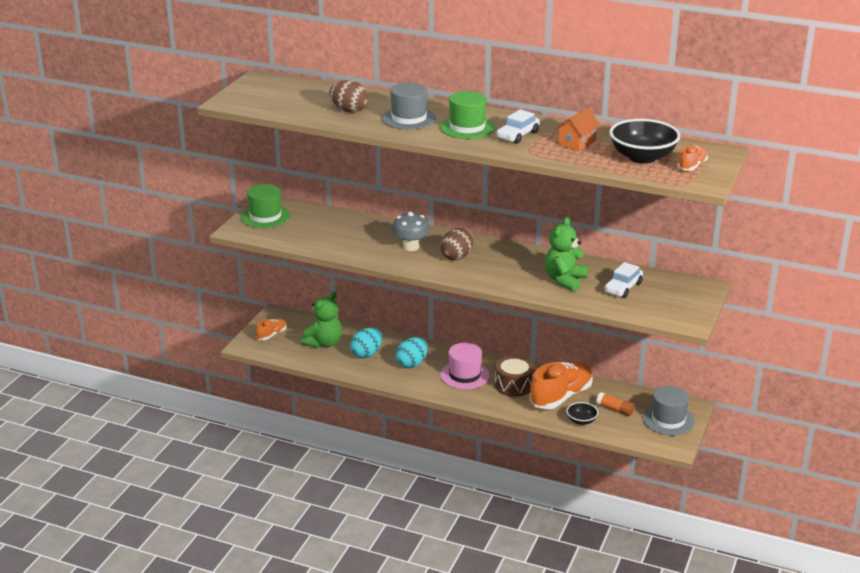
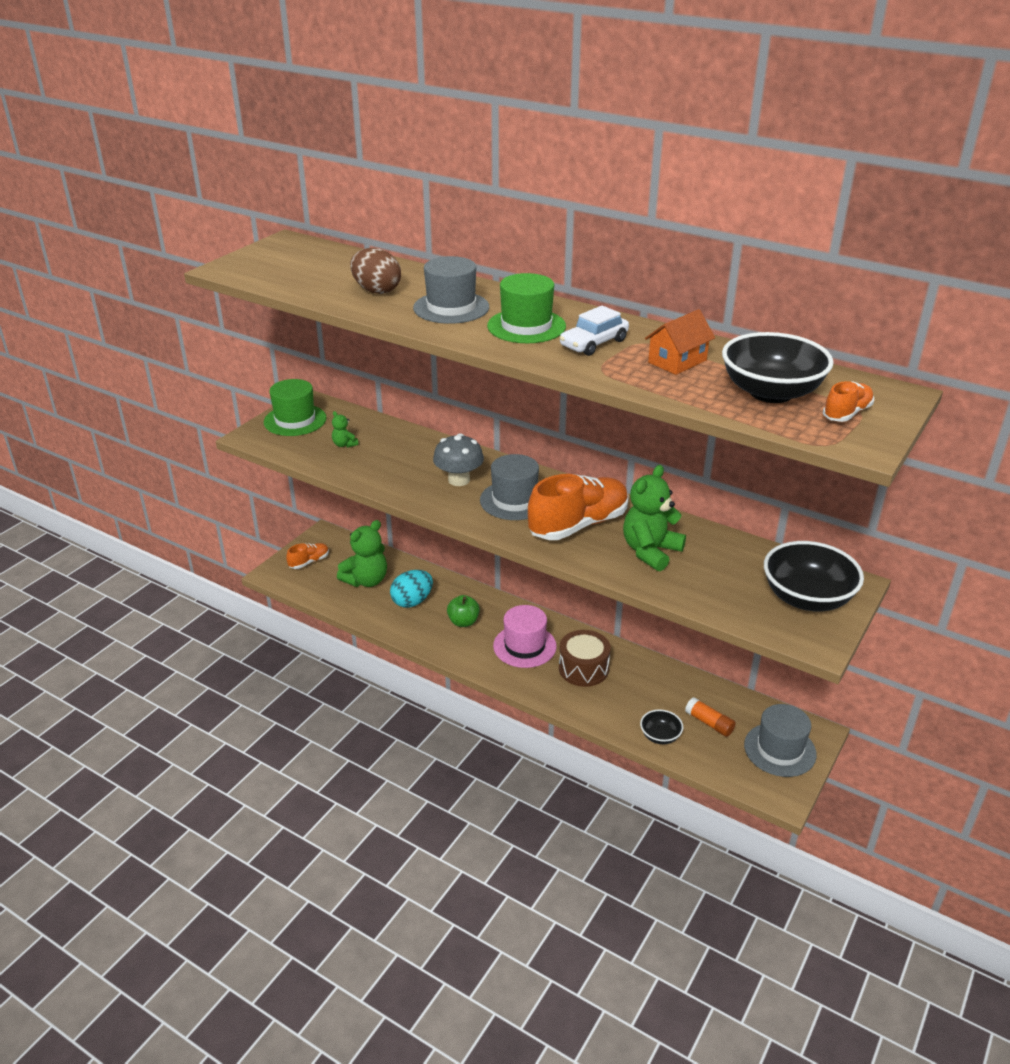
camera: 10 degrees right, 5 degrees up
turquoise egg [396,337,428,368] -> green apple [447,595,480,627]
brown egg [440,228,474,260] -> grey hat [480,454,539,520]
orange shoe [530,362,593,409] -> orange shoe moved to [528,474,629,540]
white car [604,262,643,298] -> none
none -> green teddy bear [332,411,359,448]
none -> black bowl [764,541,864,611]

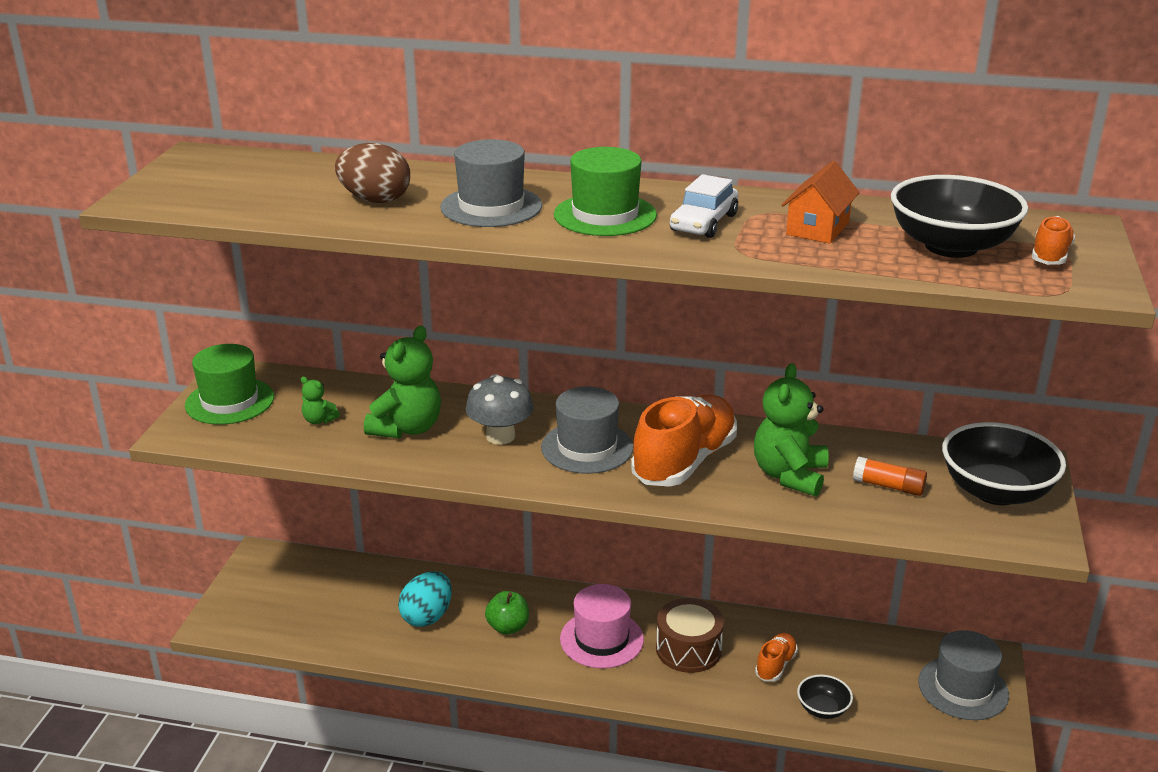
camera: 20 degrees left, 5 degrees down
orange shoe [286,543,329,569] -> orange shoe moved to [755,633,798,681]
green teddy bear [337,520,387,587] -> green teddy bear moved to [364,326,441,438]
orange glue stick [685,697,736,737] -> orange glue stick moved to [853,457,927,496]

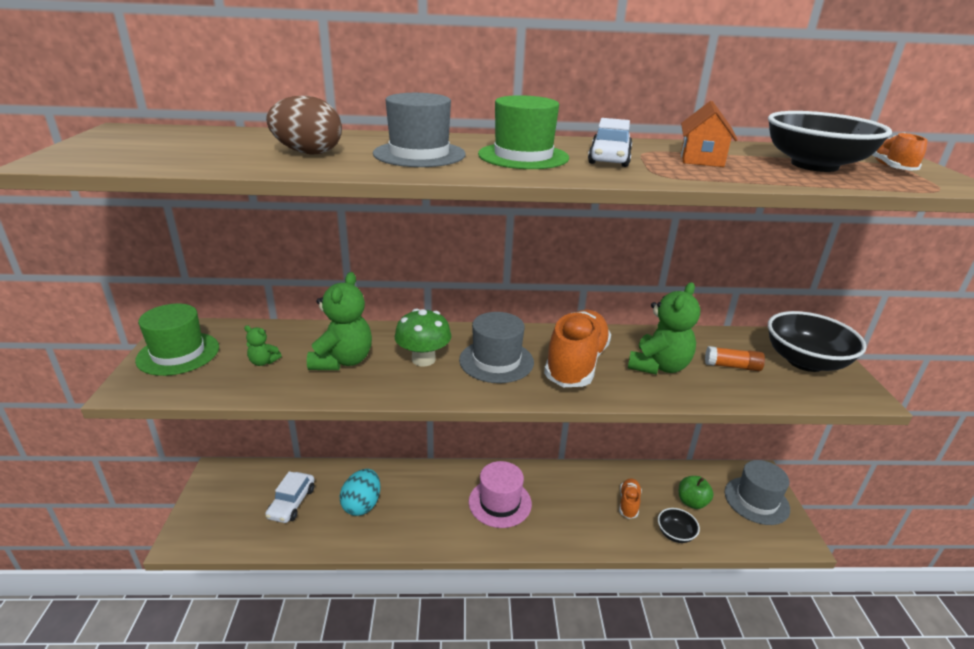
camera: 15 degrees left, 0 degrees up
grey mushroom [466,374,534,445] -> green mushroom [395,309,451,366]
green apple [485,591,529,635] -> green apple moved to [679,476,714,509]
brown drum [656,598,724,673] -> none
green teddy bear [754,363,829,497] -> green teddy bear turned 150 degrees counterclockwise [628,282,700,375]
none -> white car [265,471,314,523]

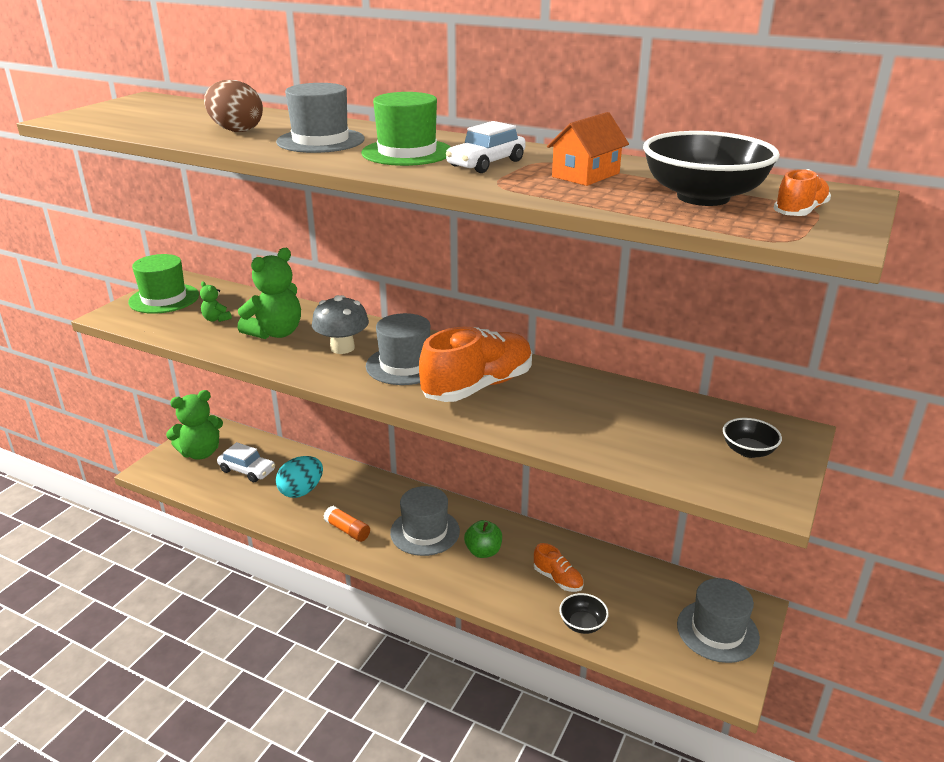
camera: 30 degrees right, 0 degrees up
white car [265,471,314,523] -> white car turned 105 degrees counterclockwise [217,442,275,482]
green mushroom [395,309,451,366] -> grey mushroom [312,295,369,354]
pink hat [469,461,532,528] -> grey hat [390,486,460,556]
orange shoe [619,478,642,519] -> orange shoe turned 90 degrees clockwise [534,543,583,592]
green teddy bear [628,282,700,375] -> green teddy bear moved to [166,390,223,460]
green apple [679,476,714,509] -> green apple moved to [464,520,502,558]
orange glue stick [705,346,765,371] -> orange glue stick moved to [324,506,370,542]
black bowl [768,311,867,372] -> black bowl [723,418,782,458], size x0.51

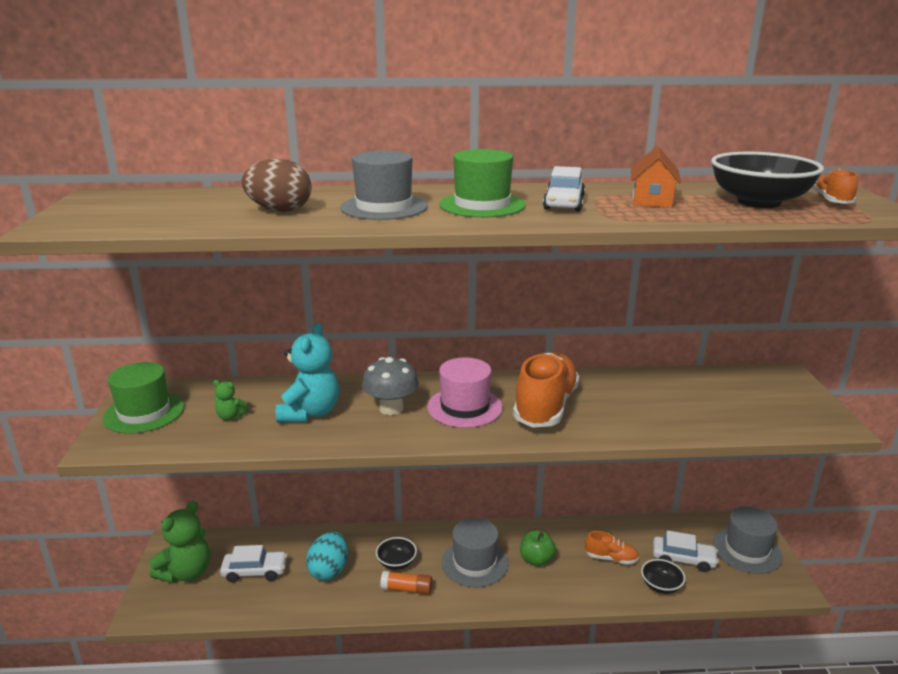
camera: 30 degrees left, 5 degrees down
green teddy bear [238,248,301,339] -> turquoise teddy bear [276,323,339,423]
grey hat [366,313,430,385] -> pink hat [427,357,503,428]
black bowl [723,418,782,458] -> black bowl moved to [376,537,417,570]
none -> white car [653,530,719,572]

